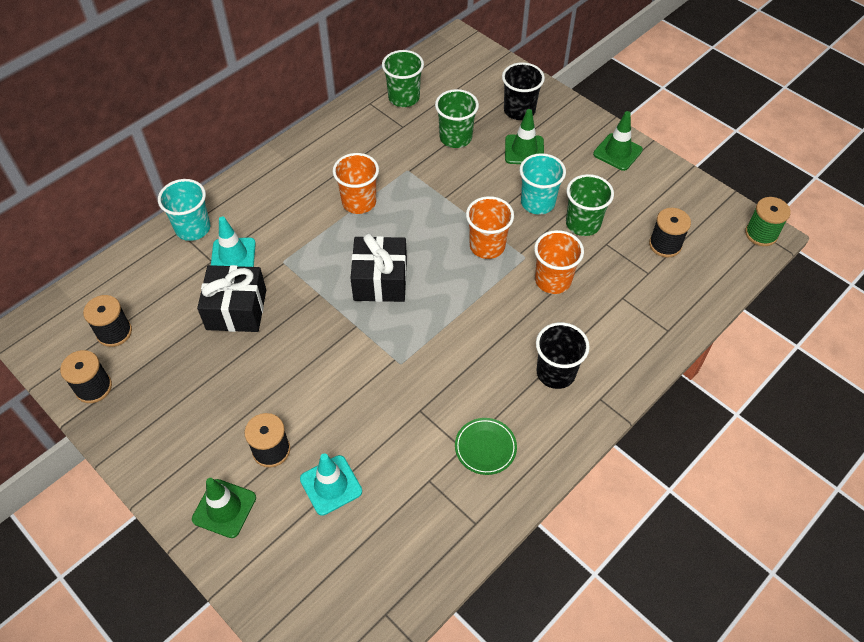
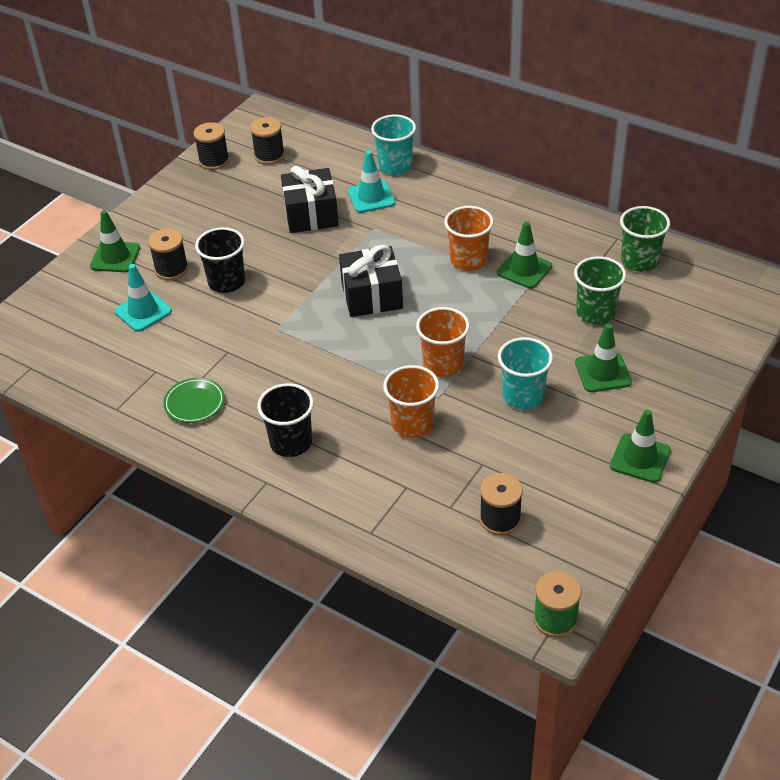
camera: 80 degrees right, 10 degrees down
black cup [502,62,545,120] -> black cup moved to [195,227,245,293]
green cup [566,174,614,236] -> none
none -> green traffic cone [497,221,552,288]

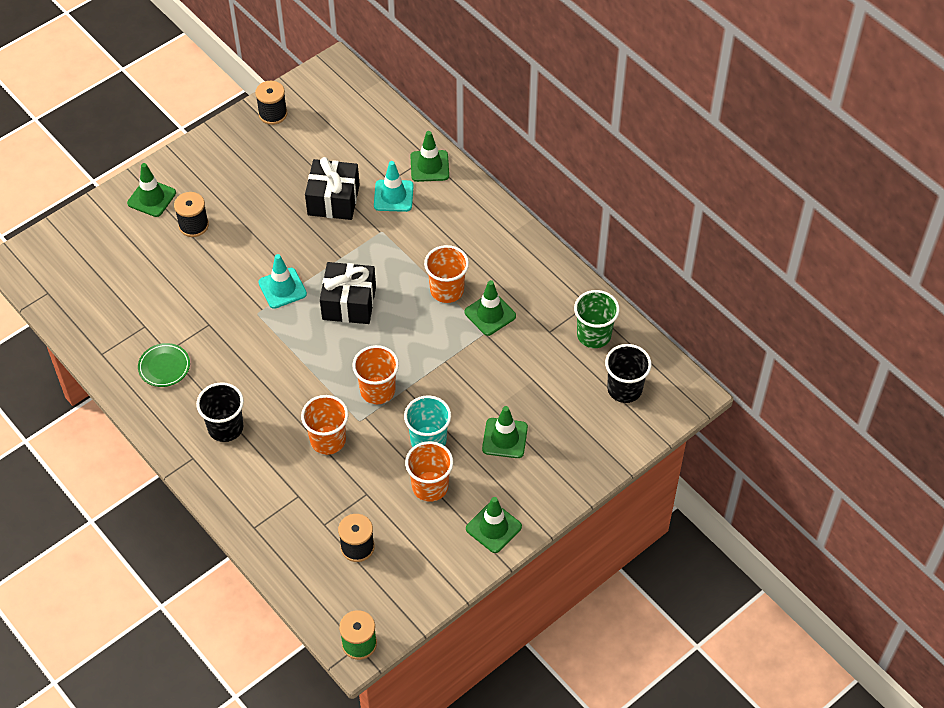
camera: 15 degrees right, 10 degrees up
turquoise traffic cone [114,264,172,332] -> turquoise traffic cone moved to [259,254,307,309]
black cup [195,227,245,293] -> black cup moved to [605,344,652,403]
black spool [250,117,285,165] -> none
turquoise cup [371,115,416,175] -> green traffic cone [410,131,449,182]
green cup [574,256,626,325] -> none
none -> orange cup [405,441,453,502]

